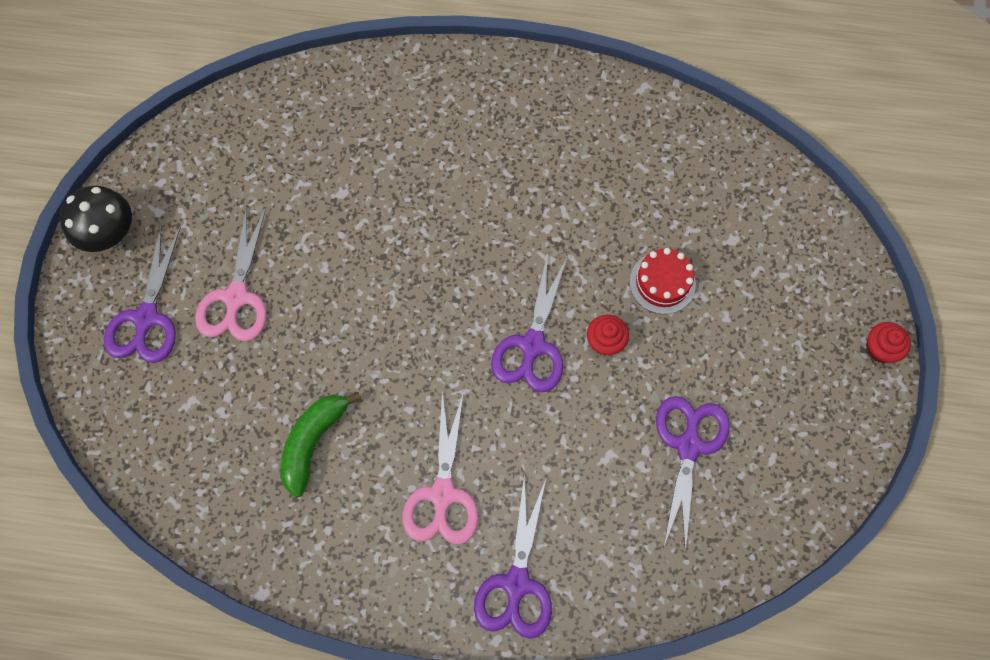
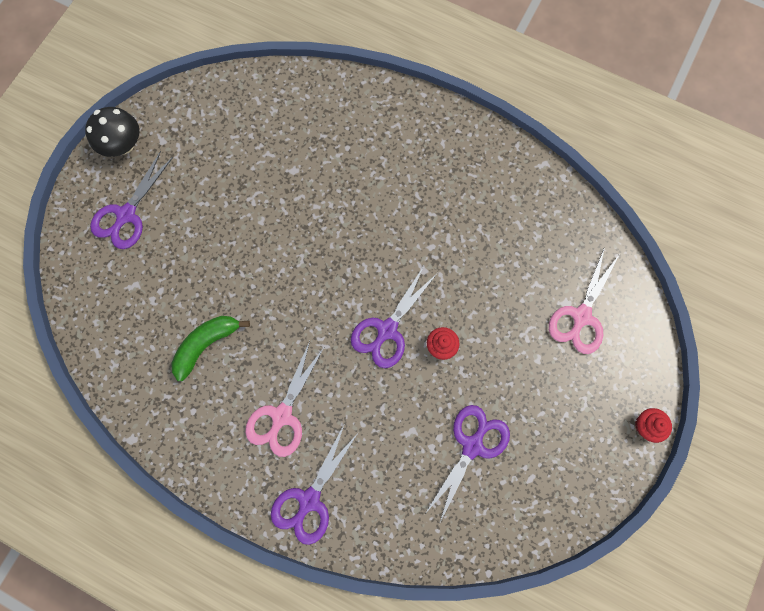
camera: 20 degrees right, 5 degrees up
pink scissors [195,205,267,342] -> pink scissors moved to [549,247,619,354]
red cake [629,248,696,314] -> none

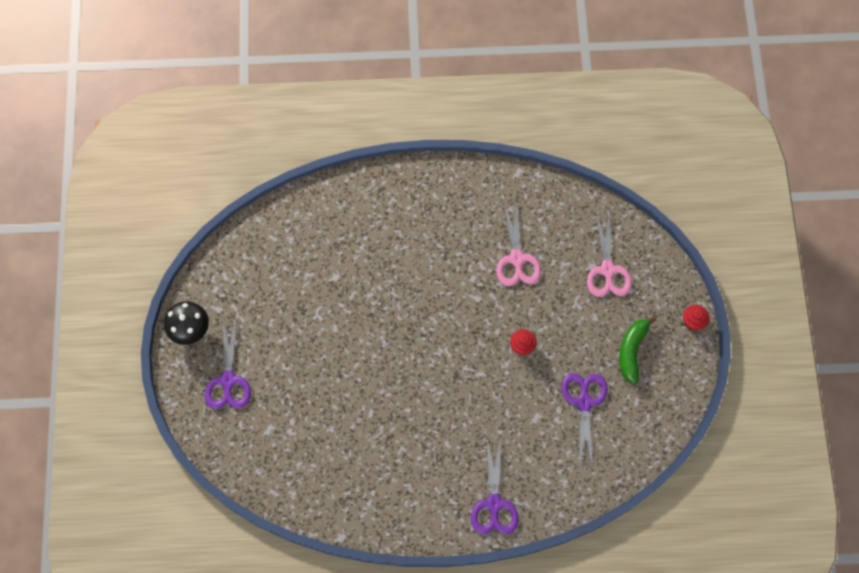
camera: 30 degrees left, 5 degrees down
green banana [171,316,250,381] -> green banana moved to [619,315,657,384]
pink scissors [245,341,325,457] -> pink scissors moved to [496,200,541,286]
purple scissors [351,264,437,368] -> none

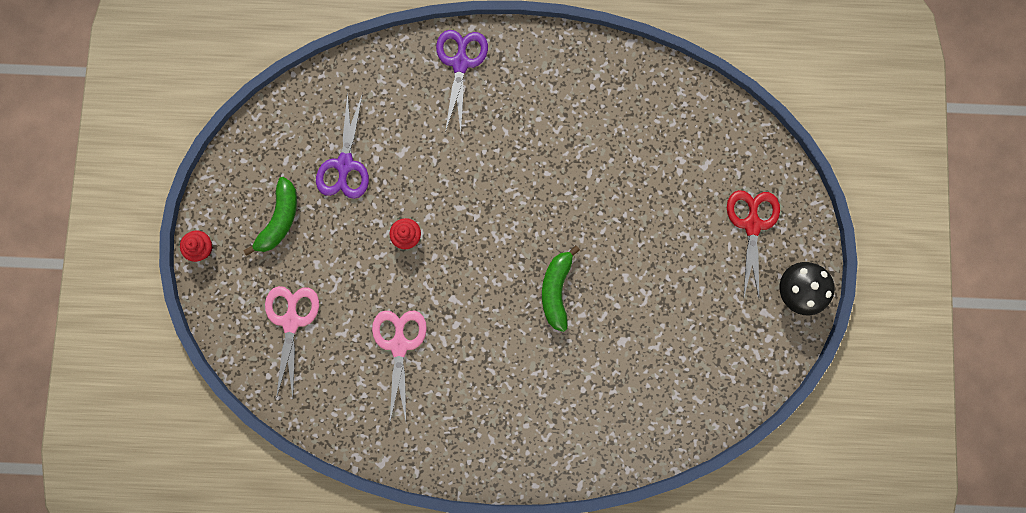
camera: 175 degrees left, 10 degrees up
purple scissors [205,319,251,409] -> red scissors [727,190,780,300]
none -> green banana [542,245,580,332]

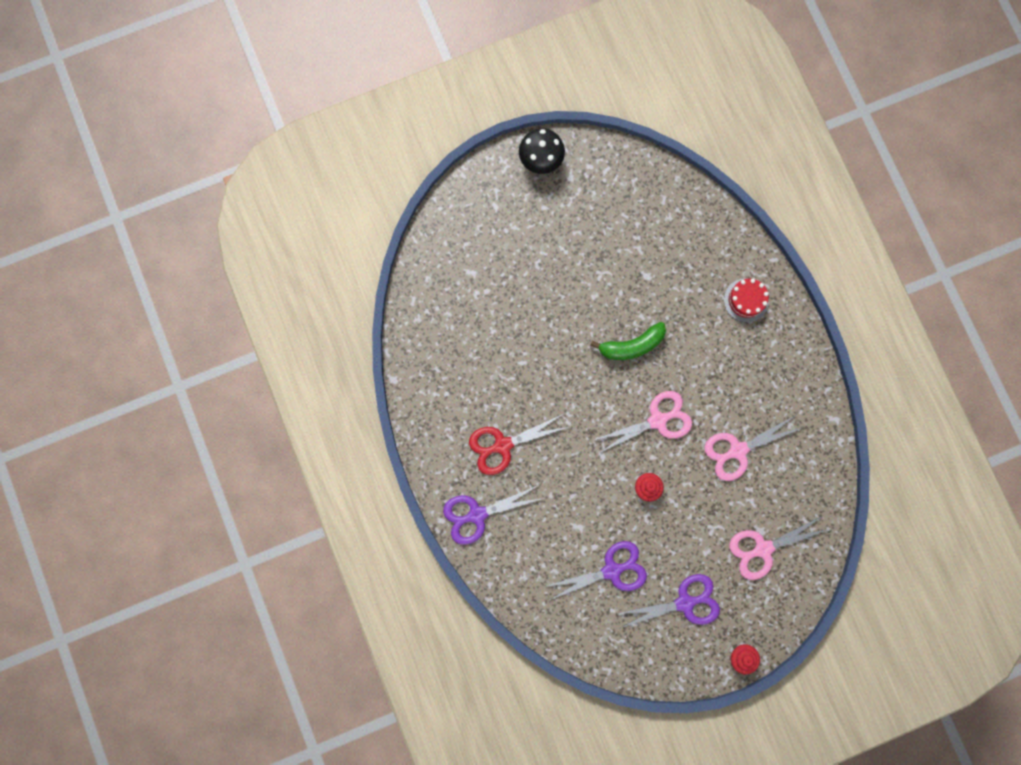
camera: 115 degrees left, 0 degrees up
green banana [243,177,297,256] -> purple scissors [616,574,720,628]
red scissors [727,190,780,300] -> red scissors moved to [469,414,568,475]
none -> pink scissors [595,391,692,454]
none -> red cake [724,278,769,322]

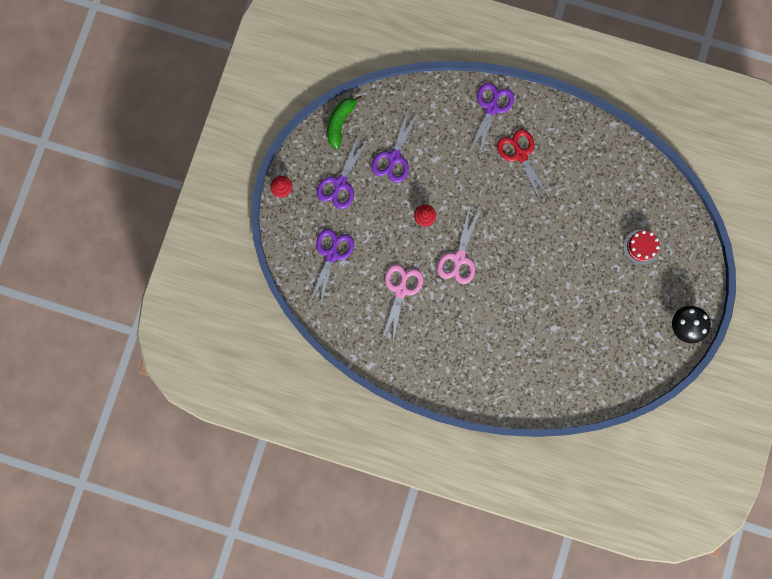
camera: 130 degrees right, 0 degrees up
red scissors [469,414,568,475] -> red scissors turned 45 degrees counterclockwise [497,129,551,203]
green banana [590,322,666,360] -> green banana moved to [327,96,363,150]
red cake [724,278,769,322] -> red cake moved to [623,230,660,265]
pink scissors [729,516,829,580] -> purple scissors [310,229,354,307]

